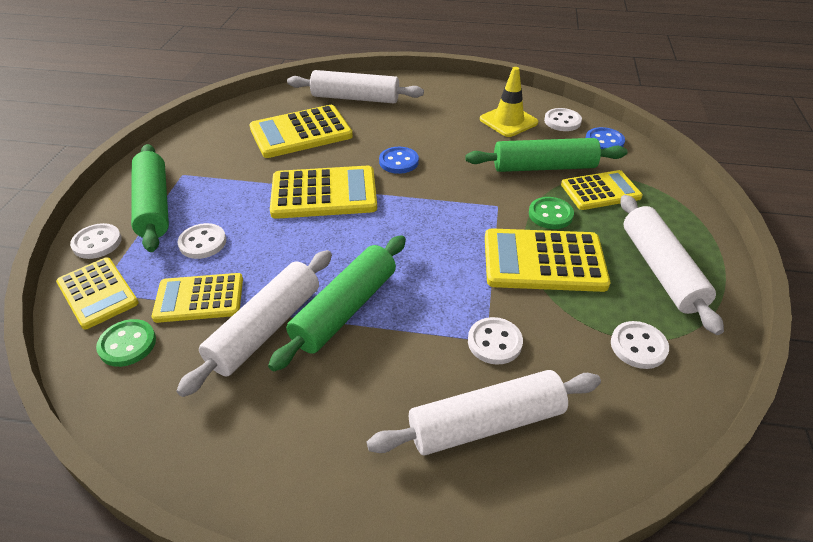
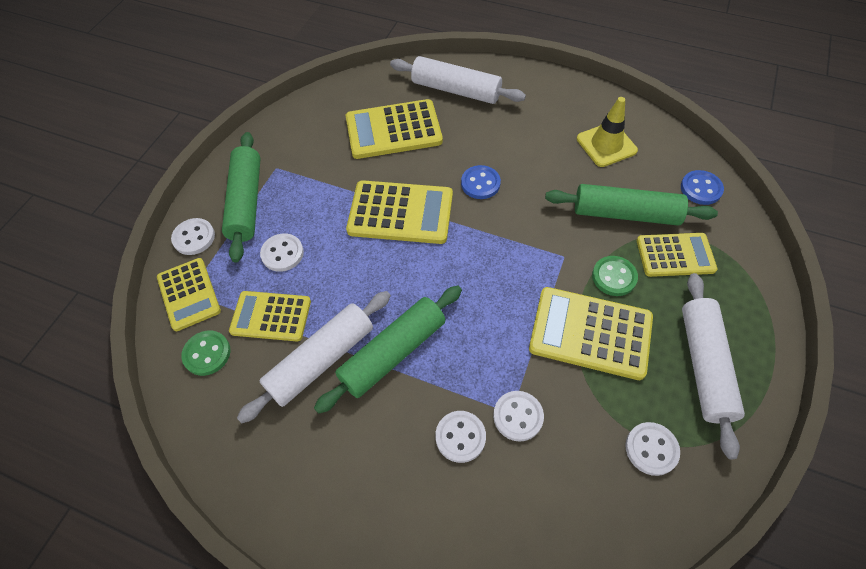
camera: 15 degrees right, 15 degrees up
white rolling pin [367,370,601,456] -> none
white button [544,108,582,131] -> white button moved to [435,411,486,463]

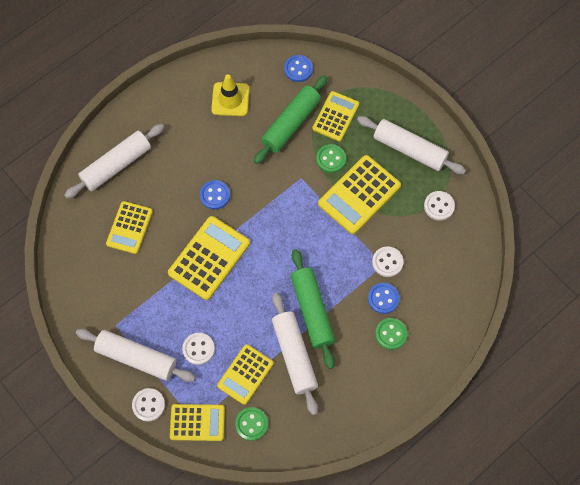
camera: 65 degrees left, 10 degrees up
green rolling pin [222,132,261,263] -> white rolling pin [76,329,196,382]
yellow calculator [346,99,443,159] -> yellow calculator [106,201,153,254], size x0.66
white button [435,411,486,463] -> blue button [368,283,400,314]
none -> green button [375,318,407,350]

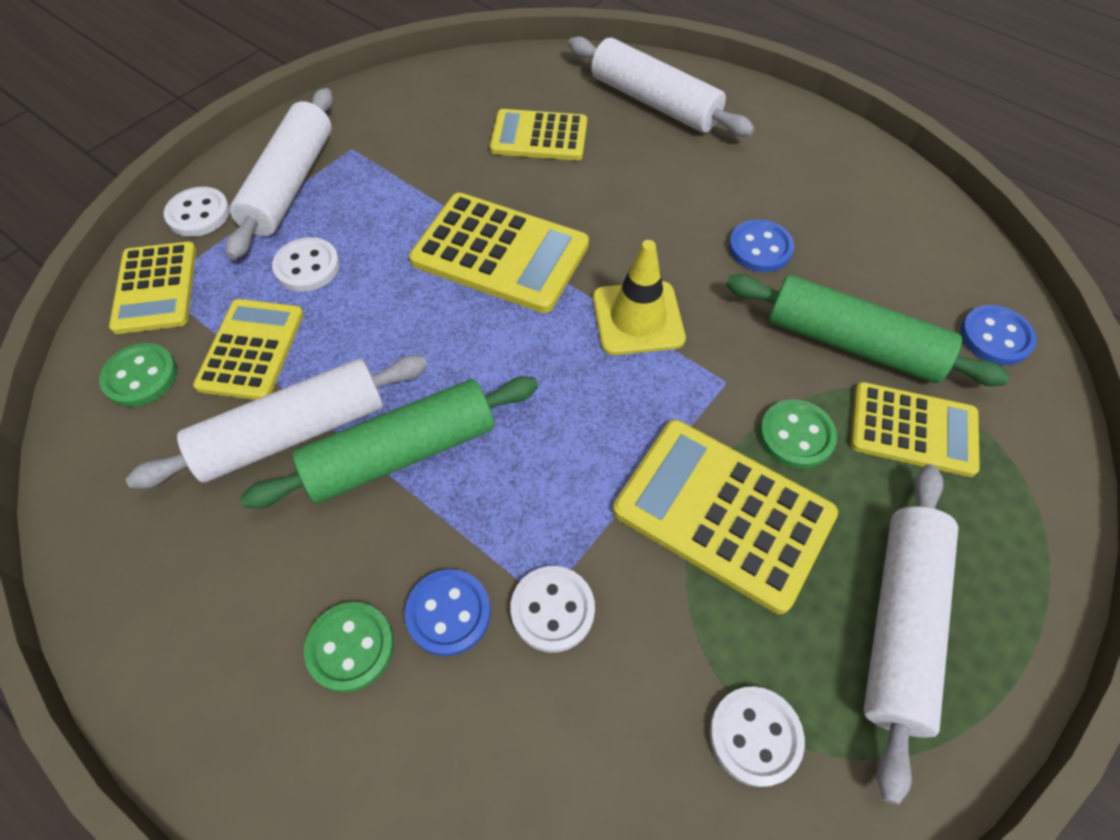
camera: 80 degrees right, 10 degrees down
blue button [200,180,230,210] -> blue button moved to [729,219,794,272]
yellow traffic cone [211,74,249,116] -> yellow traffic cone moved to [593,240,686,355]
yellow calculator [217,344,274,405] -> yellow calculator turned 75 degrees clockwise [193,299,304,400]

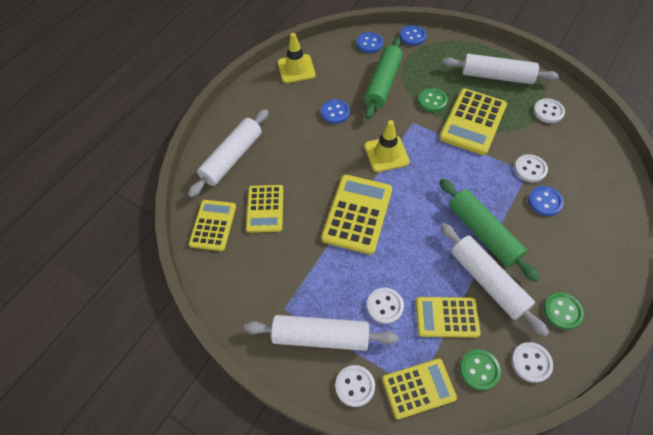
camera: 95 degrees left, 0 degrees up
green button [304,602,394,693] -> green button moved to [544,292,584,330]
yellow calculator [851,382,980,477] -> yellow calculator moved to [189,200,236,251]
none -> yellow traffic cone [278,33,316,83]
none -> blue button [400,25,427,46]
none -> white button [511,342,553,383]

